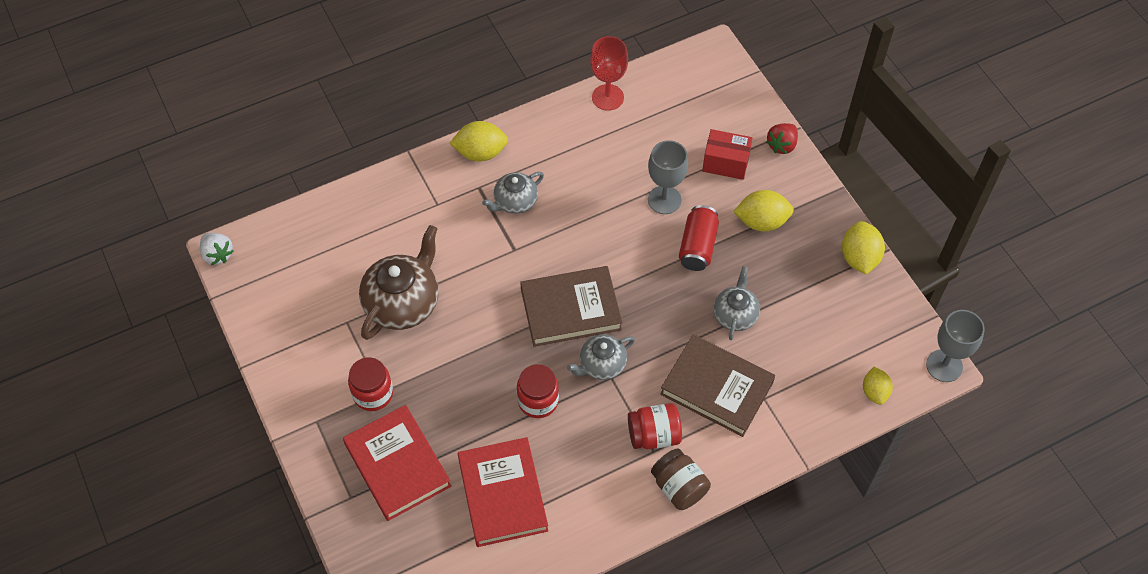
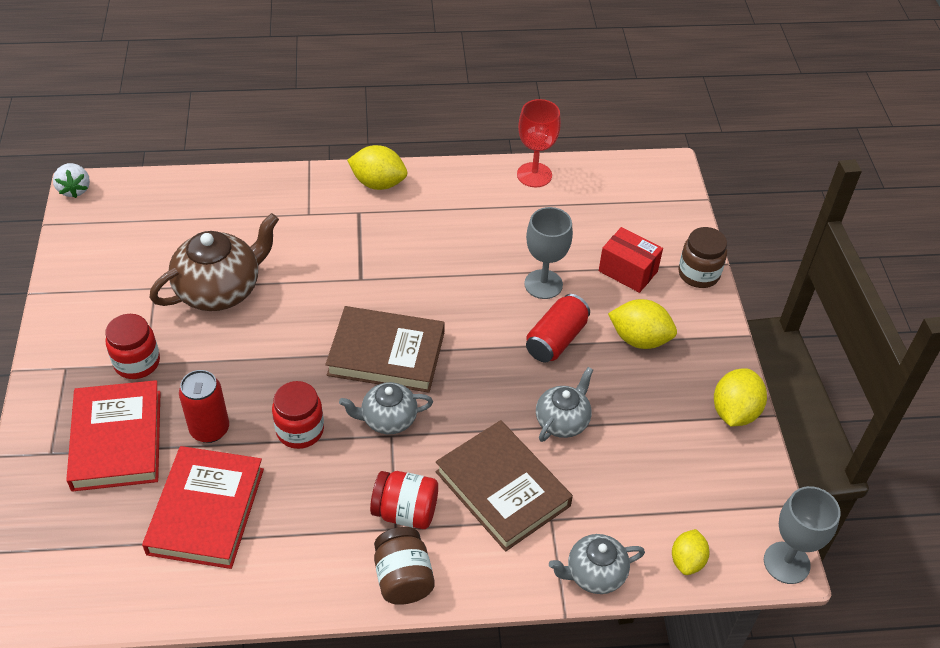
camera: 20 degrees right, 10 degrees down
grey teapot [482,172,544,214] -> grey teapot moved to [549,534,645,594]
red strawberry [766,123,798,154] -> brown jar [678,227,727,288]
none -> red can [179,370,229,443]

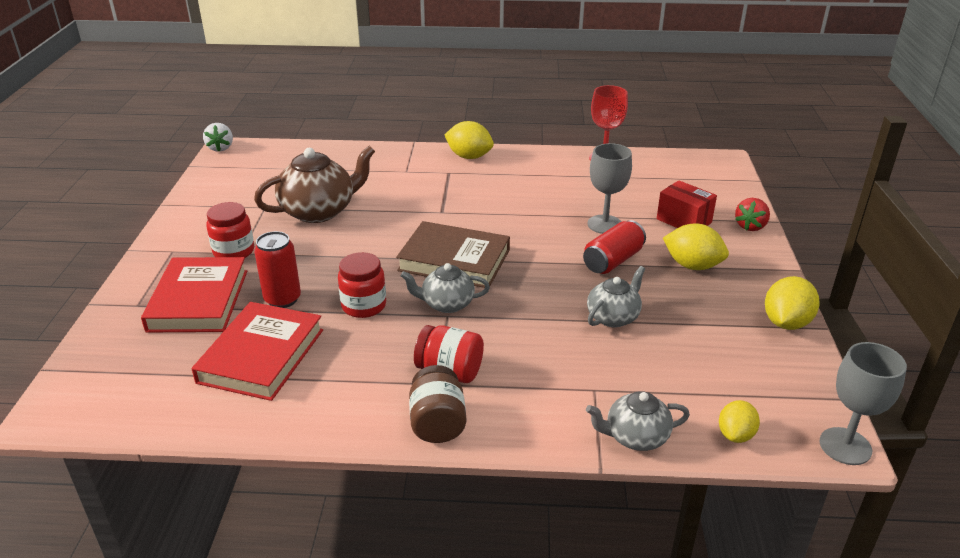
camera: 10 degrees right, 15 degrees down
brown book [436,420,573,552] -> none
brown jar [678,227,727,288] -> red strawberry [735,198,770,231]

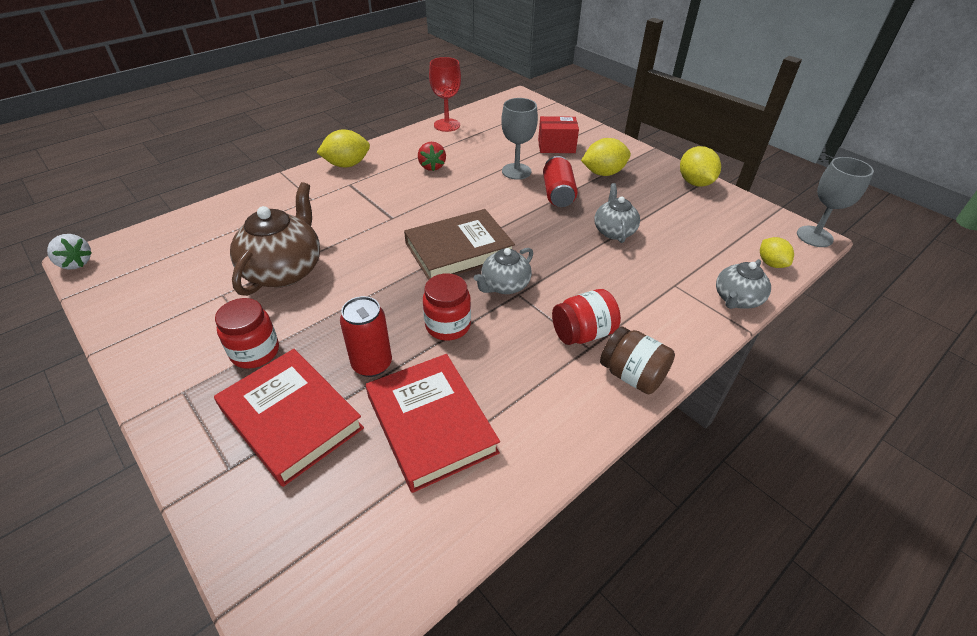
camera: 45 degrees left, 10 degrees up
red strawberry [735,198,770,231] -> red strawberry moved to [418,142,446,171]

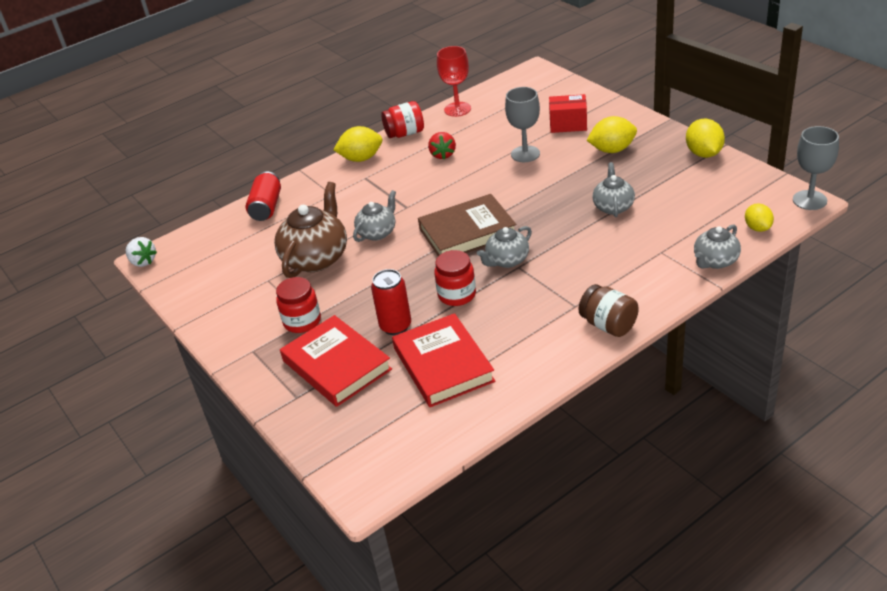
camera: 10 degrees right, 5 degrees down
red can [543,156,578,207] -> red can moved to [246,171,281,221]
red jar [552,289,621,345] -> red jar moved to [381,101,424,138]
none -> grey teapot [353,190,396,242]

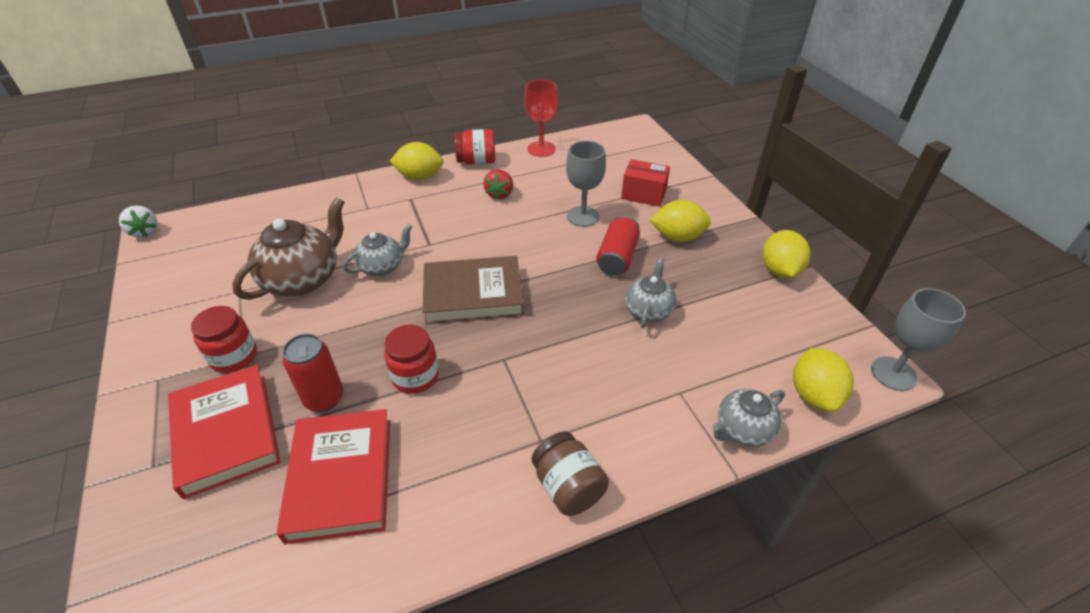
camera: 10 degrees right, 5 degrees up
red can [246,171,281,221] -> red can moved to [596,216,640,276]
grey teapot [477,226,532,268] -> none
yellow lemon [745,203,774,232] -> yellow lemon [793,348,854,412], size x1.53

